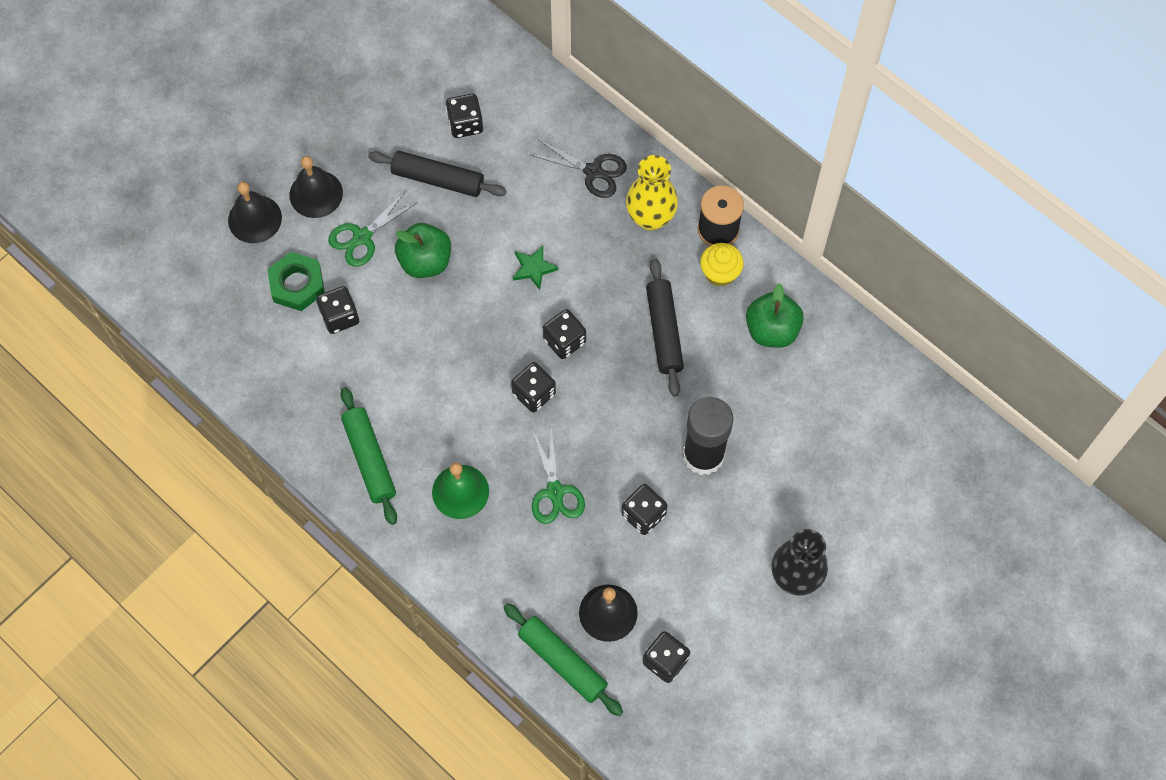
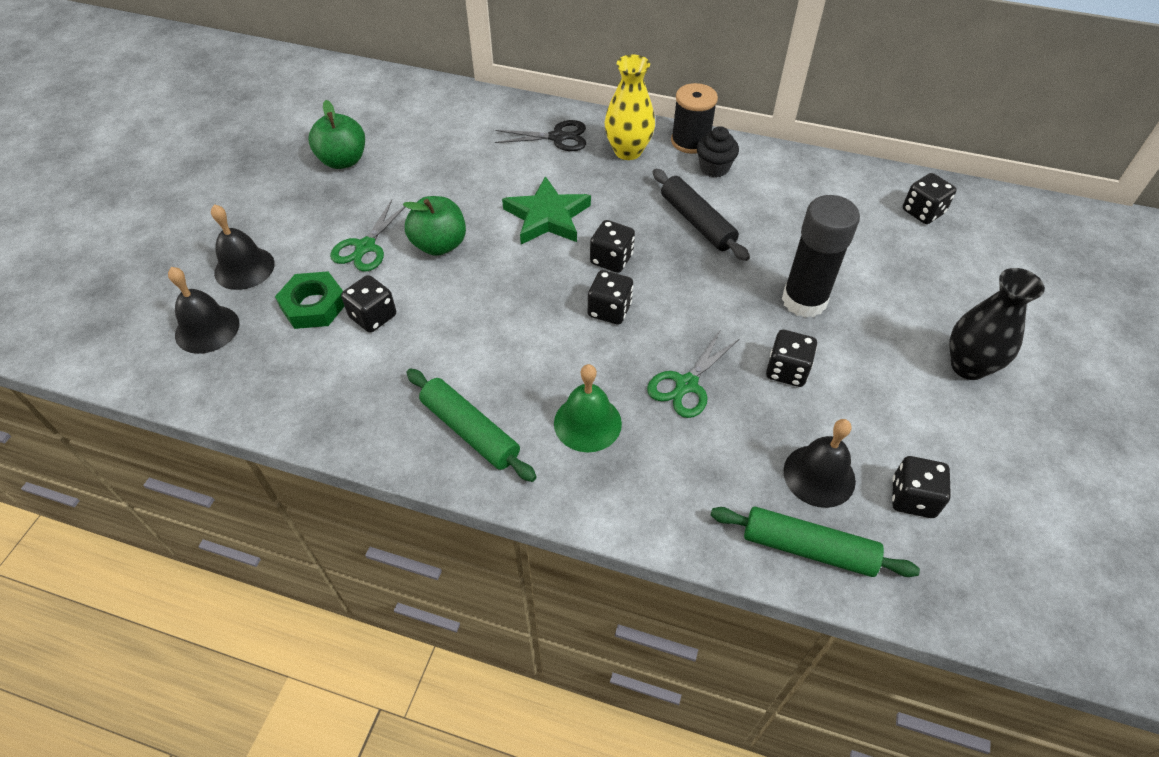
camera: 25 degrees left, 15 degrees down
black bell [290,156,343,218] -> black bell moved to [168,267,239,354]
black rolling pin [368,151,507,197] -> none
black dice [446,94,483,138] -> black dice moved to [903,173,957,224]
green star [513,245,559,290] -> green star [502,176,591,244], size x1.85
green scissors [532,427,585,524] -> green scissors turned 75 degrees clockwise [647,329,739,418]
yellow cupcake [700,243,744,287] -> black cupcake [697,126,739,177]
green apple [746,283,804,348] -> green apple moved to [309,100,365,169]

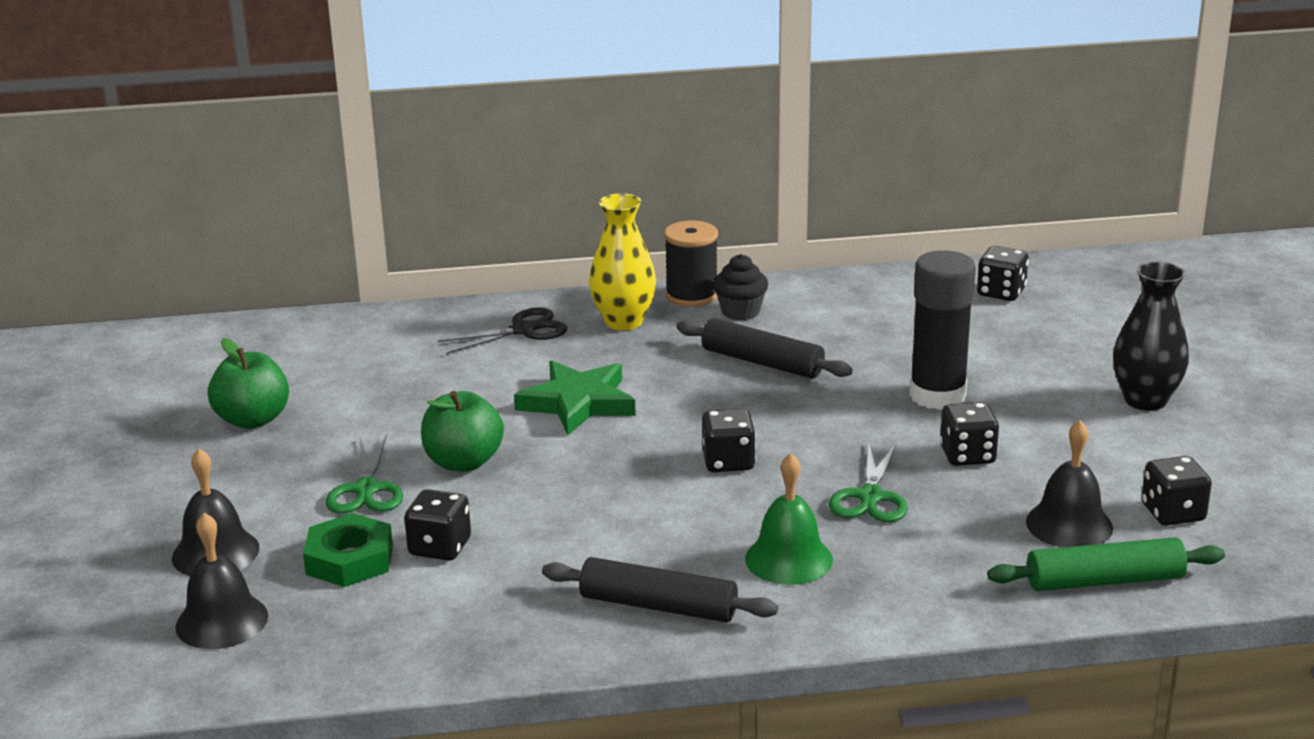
camera: 25 degrees left, 25 degrees down
green rolling pin [406,369,537,482] -> black rolling pin [542,557,778,623]
black dice [590,220,635,273] -> none

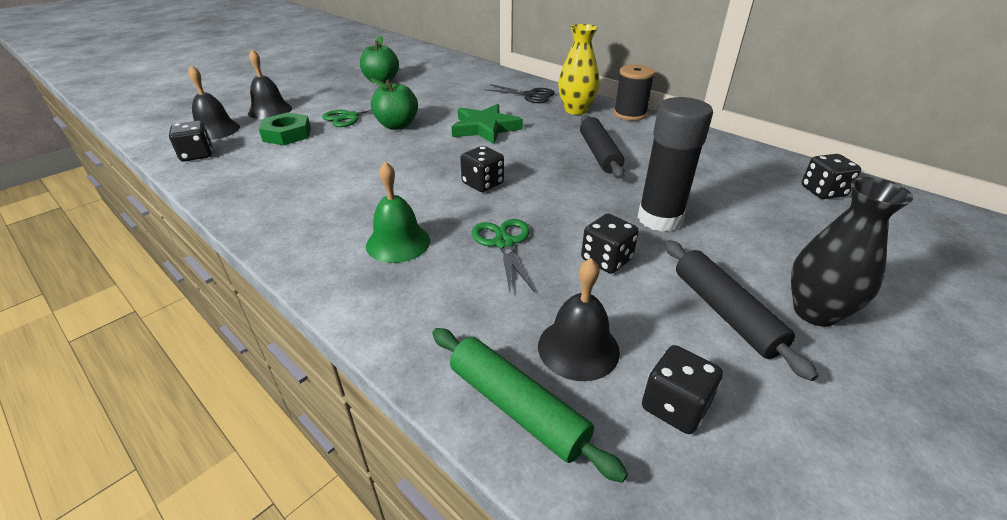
camera: 50 degrees right, 10 degrees up
black dice [404,489,471,561] -> black dice moved to [169,121,212,162]
black rolling pin [542,557,778,623] -> black rolling pin moved to [665,240,818,381]
black cupcake [713,254,768,320] -> none
green scissors [829,443,908,522] -> green scissors turned 105 degrees clockwise [472,219,535,293]

